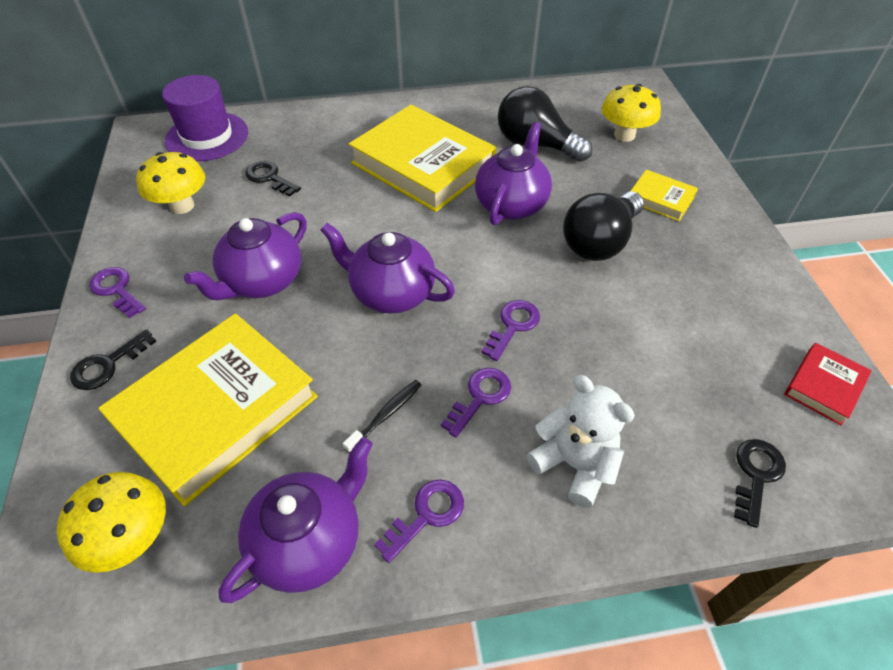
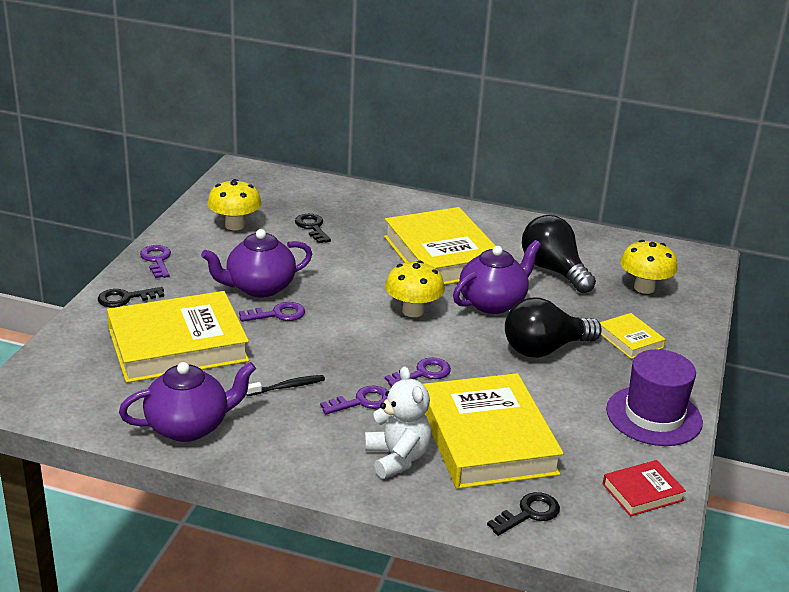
camera: 25 degrees right, 20 degrees down
yellow mushroom [57,472,166,573] -> yellow mushroom moved to [385,261,445,317]
purple hat [162,75,248,161] -> purple hat moved to [606,349,703,446]
purple teapot [321,223,455,314] -> none
purple key [374,479,464,563] -> purple key moved to [239,302,305,322]
none -> yellow book [423,373,564,489]

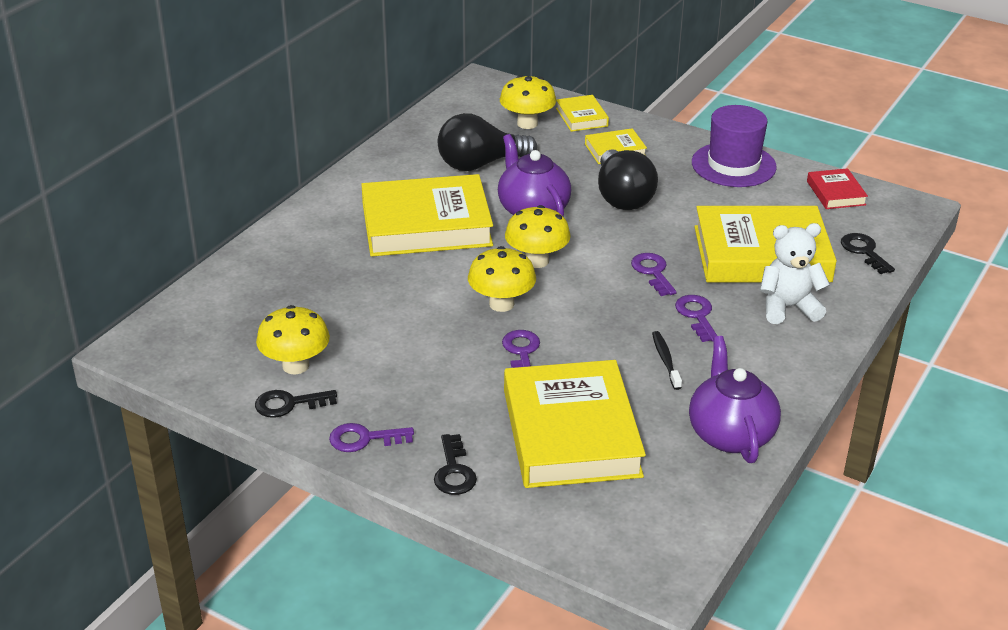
camera: 75 degrees left, 5 degrees up
purple teapot [201,229,312,297] -> none
black key [295,214,331,243] -> black key moved to [255,390,337,418]
none -> yellow mushroom [468,246,536,312]
none -> yellow book [556,95,609,132]

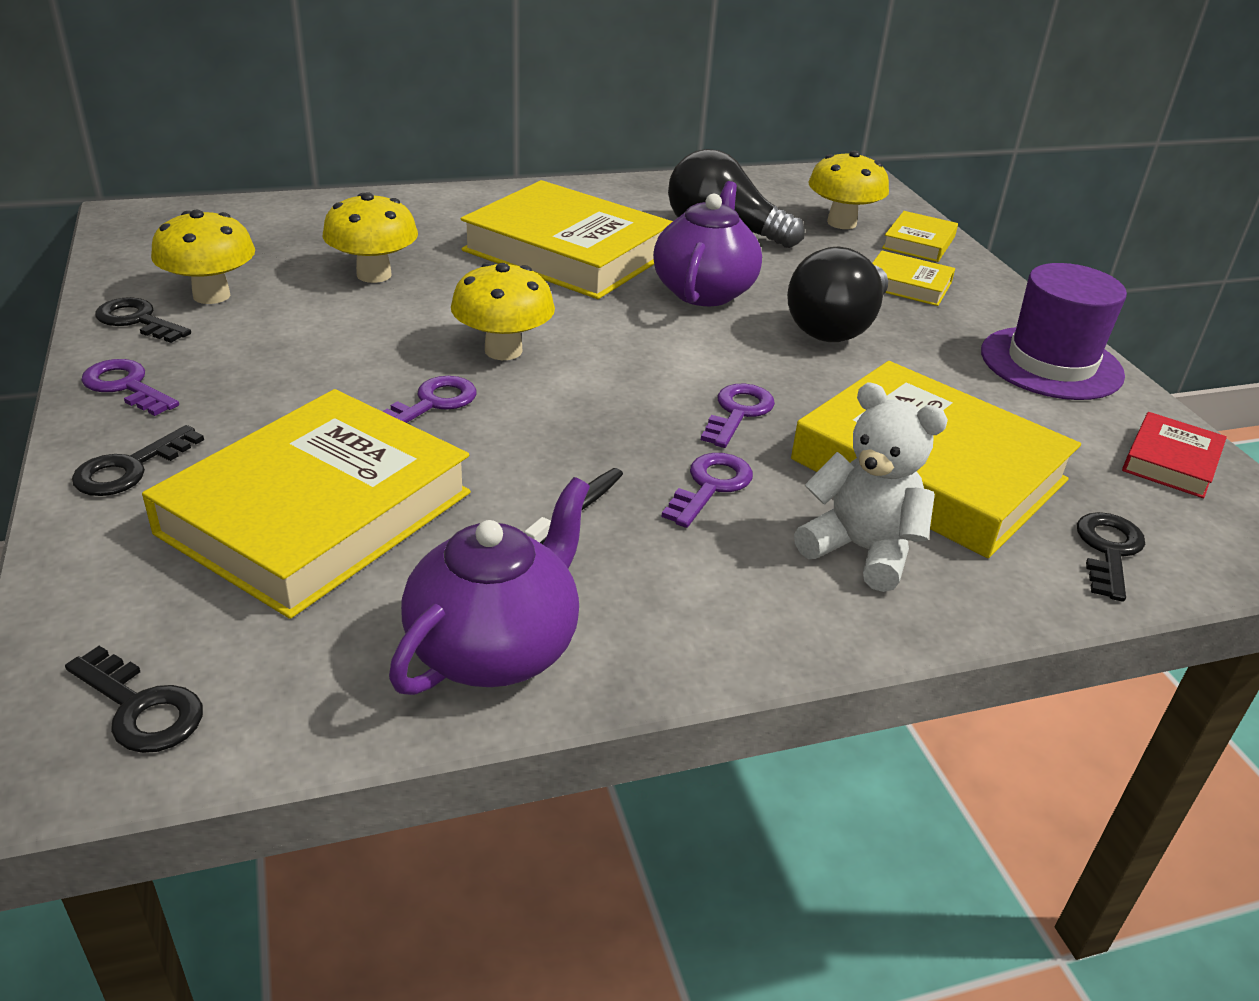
camera: 40 degrees right, 0 degrees up
yellow mushroom [505,205,571,268] -> yellow mushroom moved to [323,192,418,283]
none -> black key [65,646,203,753]

